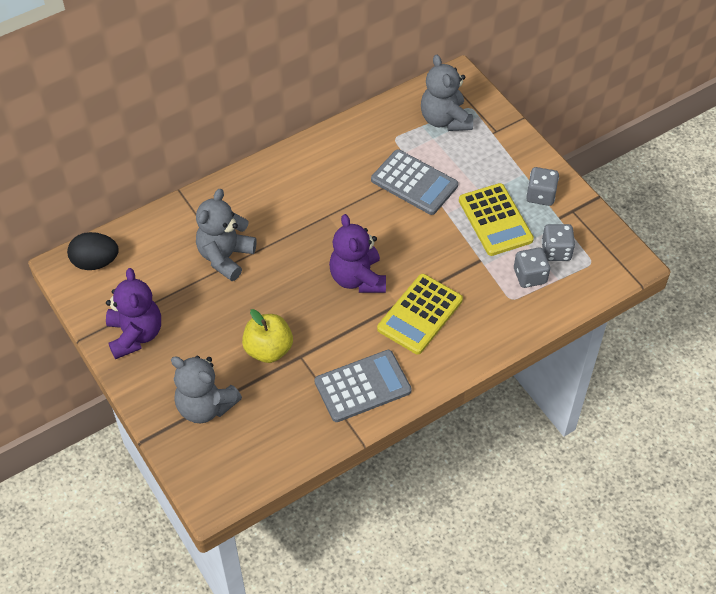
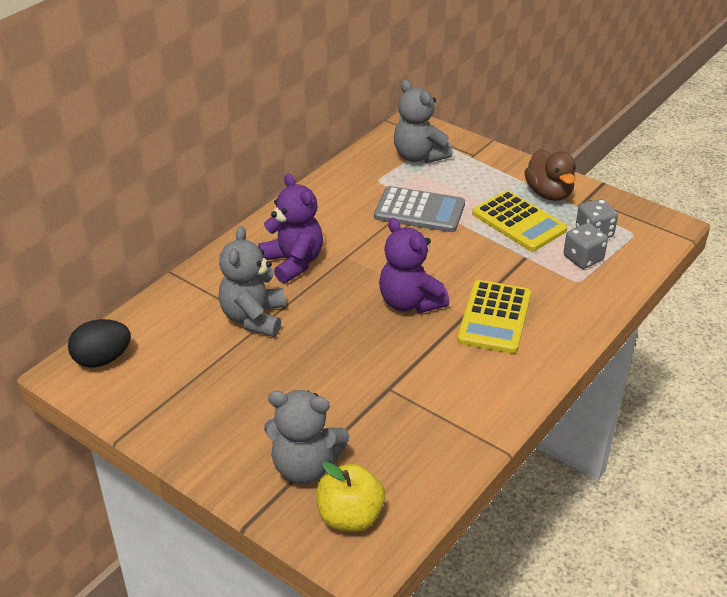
camera: 20 degrees left, 15 degrees down
purple teddy bear [106,268,161,359] -> purple teddy bear moved to [258,174,323,283]
yellow apple [242,309,293,363] -> yellow apple moved to [316,462,385,532]
grey calculator [315,350,412,422] -> none
grey dice [526,167,559,206] -> brown duck [524,149,576,201]

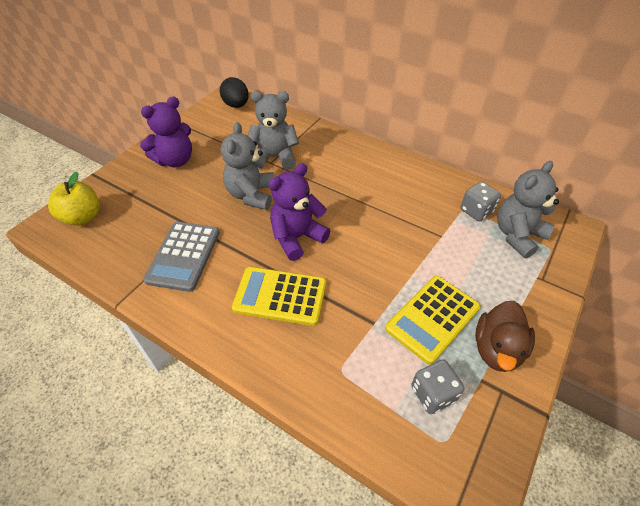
camera: 85 degrees right, 10 degrees up
purple teddy bear [258,174,323,283] -> purple teddy bear moved to [140,97,192,167]
grey teddy bear [264,390,349,484] -> grey teddy bear moved to [221,122,274,210]
grey calculator [374,186,465,232] -> grey calculator moved to [143,222,220,292]
brown duck [524,149,576,201] -> brown duck turned 45 degrees counterclockwise [475,301,535,372]
grey dice [564,223,608,269] -> grey dice moved to [461,181,501,221]

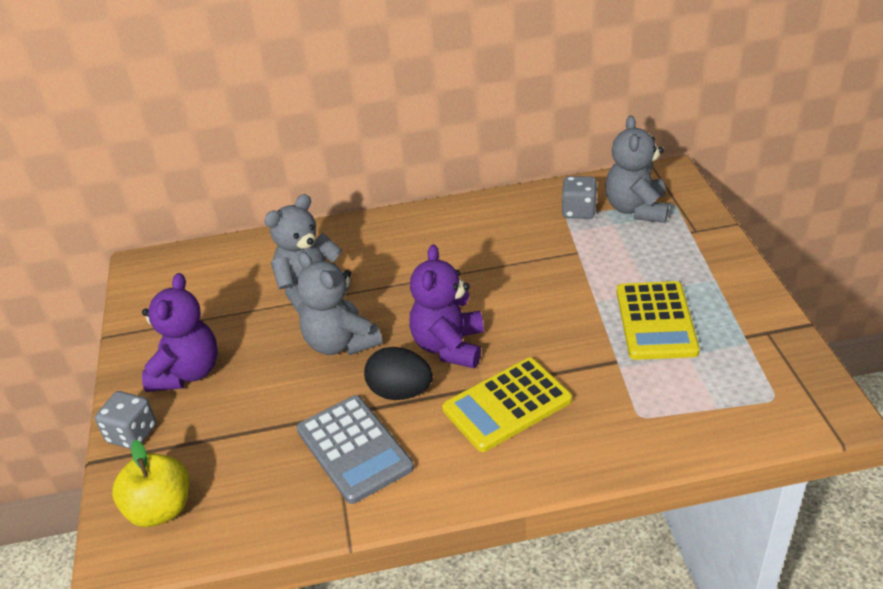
camera: 40 degrees left, 10 degrees down
black egg [220,77,249,108] -> black egg moved to [364,347,433,400]
grey dice [411,359,464,414] -> grey dice moved to [95,391,156,449]
brown duck [475,301,535,372] -> none

